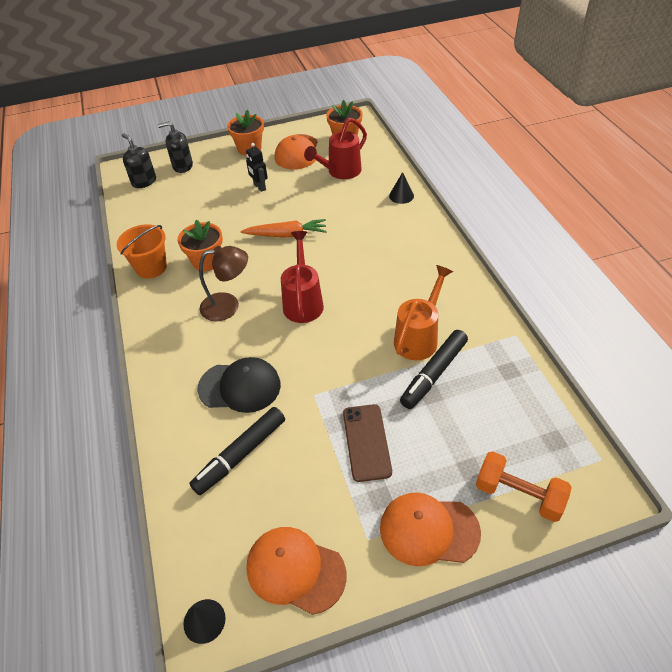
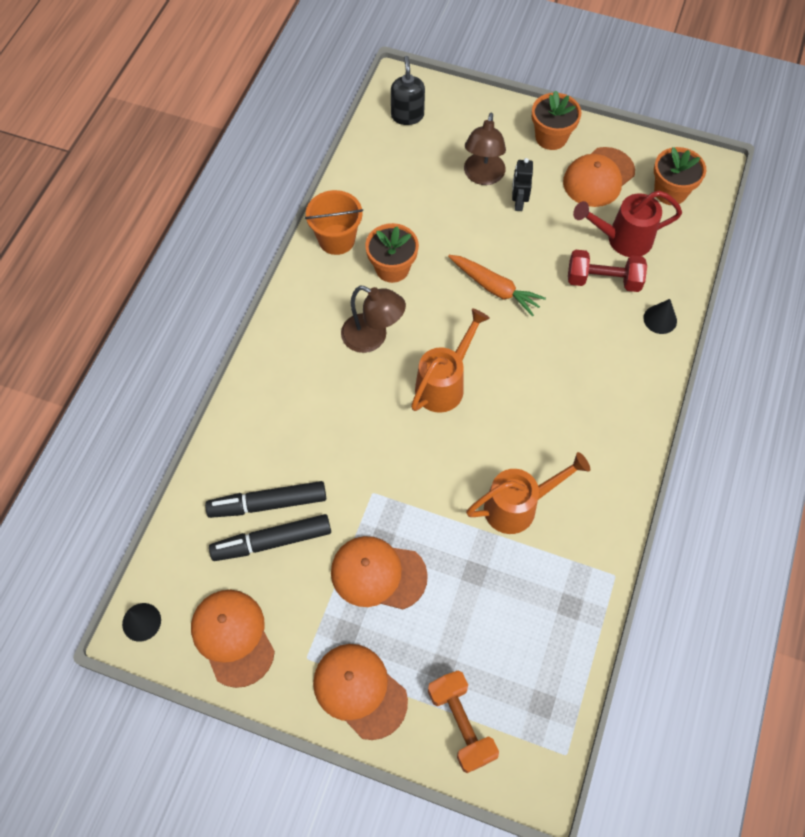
camera: 35 degrees right, 15 degrees up
black soap dispenser [158,121,193,173] -> none
black cap [197,357,281,413] -> none
red watering can [281,231,324,323] -> orange watering can [411,308,490,413]
brown phone [343,404,392,482] -> orange cap [331,536,428,609]
black marker [400,330,468,409] -> black marker moved to [209,514,331,561]
none -> brown lamp [464,113,506,185]
none -> red dumbbell [568,250,647,292]

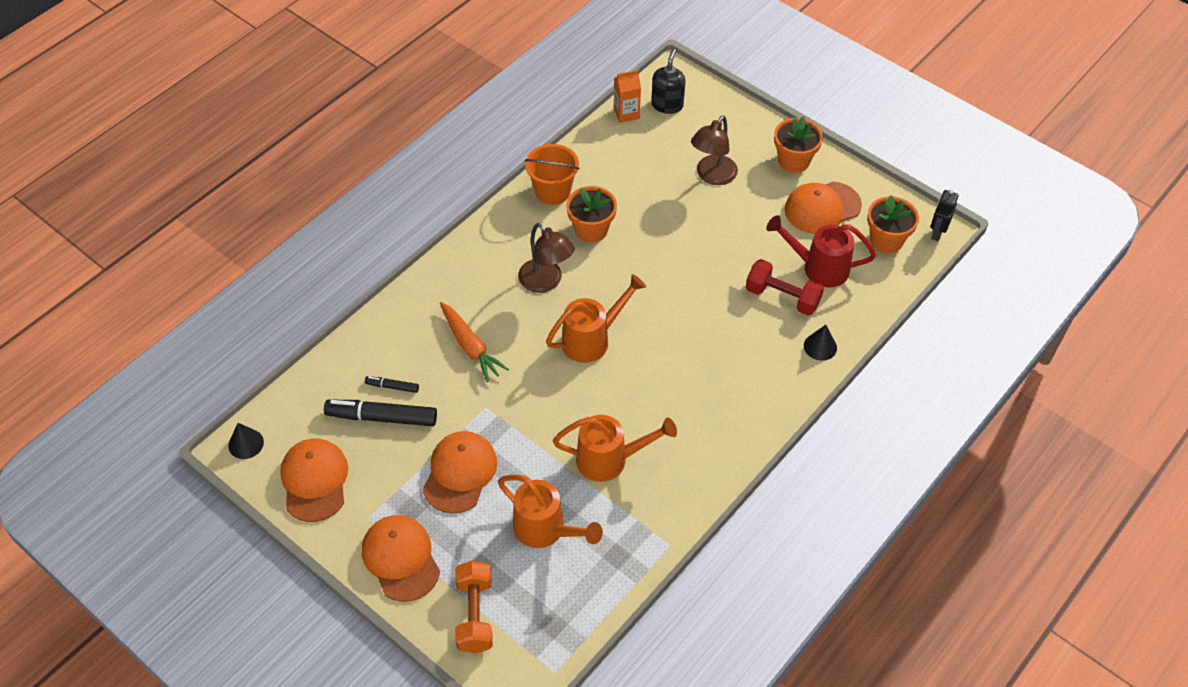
camera: 20 degrees right, 10 degrees down
black marker [205,481,326,518] -> black marker [365,376,419,393], size x0.49
orange cap [331,536,428,609] -> orange cap turned 75 degrees clockwise [423,431,497,514]
orange carrot [448,255,546,316] -> orange carrot moved to [440,302,509,382]
black robot [512,158,533,211] -> black robot moved to [930,189,959,241]
none -> orange watering can [498,474,603,548]
none -> orange carton [614,70,641,123]

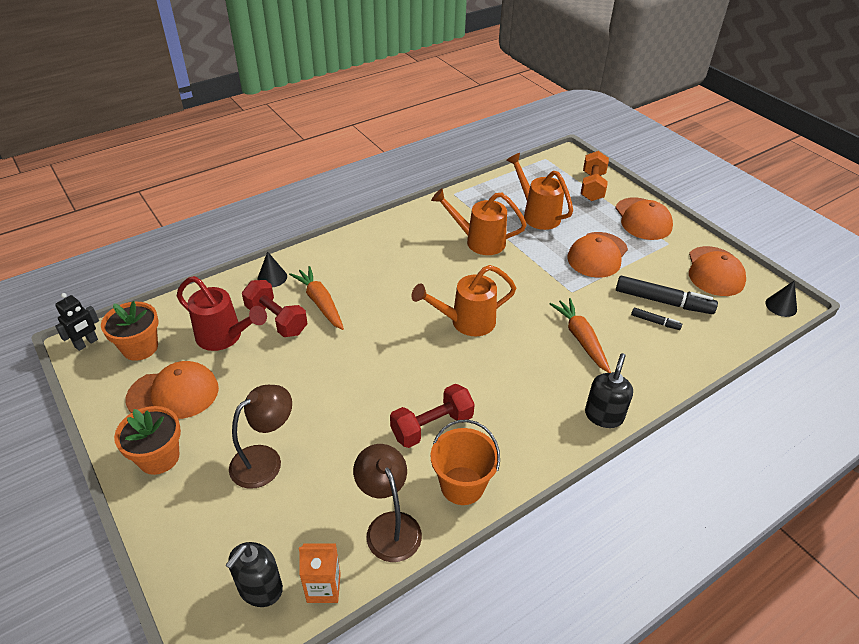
camera: 165 degrees left, 10 degrees down
brown lamp [518,223,575,293] -> brown lamp moved to [353,444,422,562]
orange flower pot [566,186,617,243] -> red dumbbell [390,384,475,448]
none -> orange carrot [289,266,344,330]
none -> black soap dispenser [585,353,633,428]

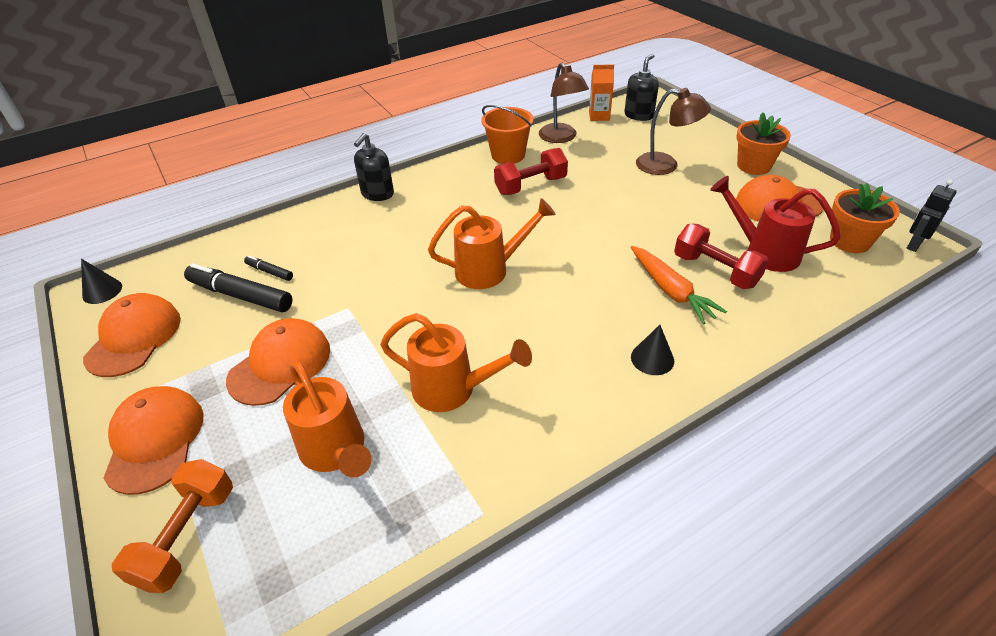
camera: 175 degrees left, 0 degrees up
brown lamp [229,385,292,489] -> brown lamp turned 120 degrees counterclockwise [636,88,711,175]
black cone [258,251,287,287] -> black cone moved to [631,325,674,375]
orange carrot [550,298,611,373] -> none

